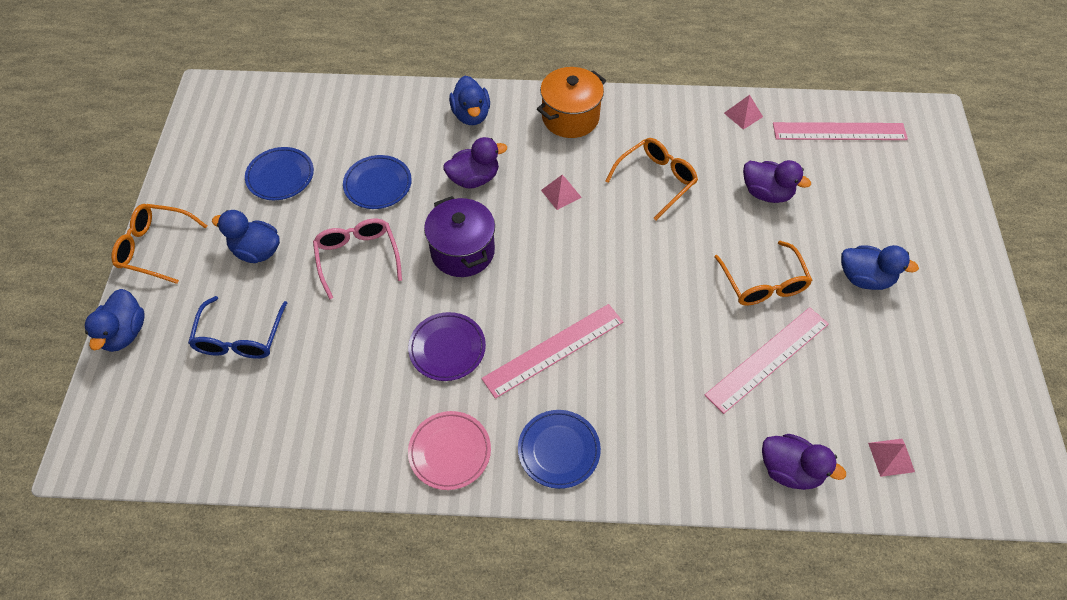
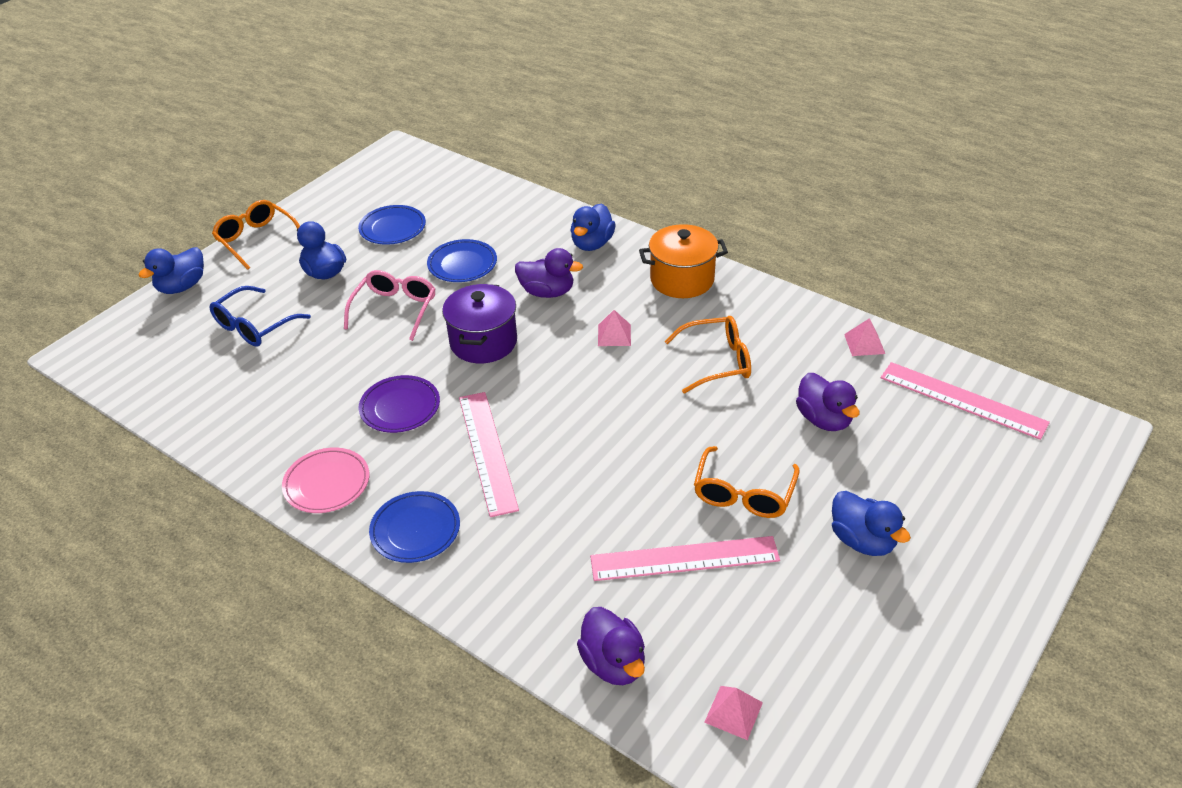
camera: 35 degrees right, 15 degrees down
pink ruler [481,304,623,399] -> pink ruler turned 75 degrees clockwise [459,392,519,517]

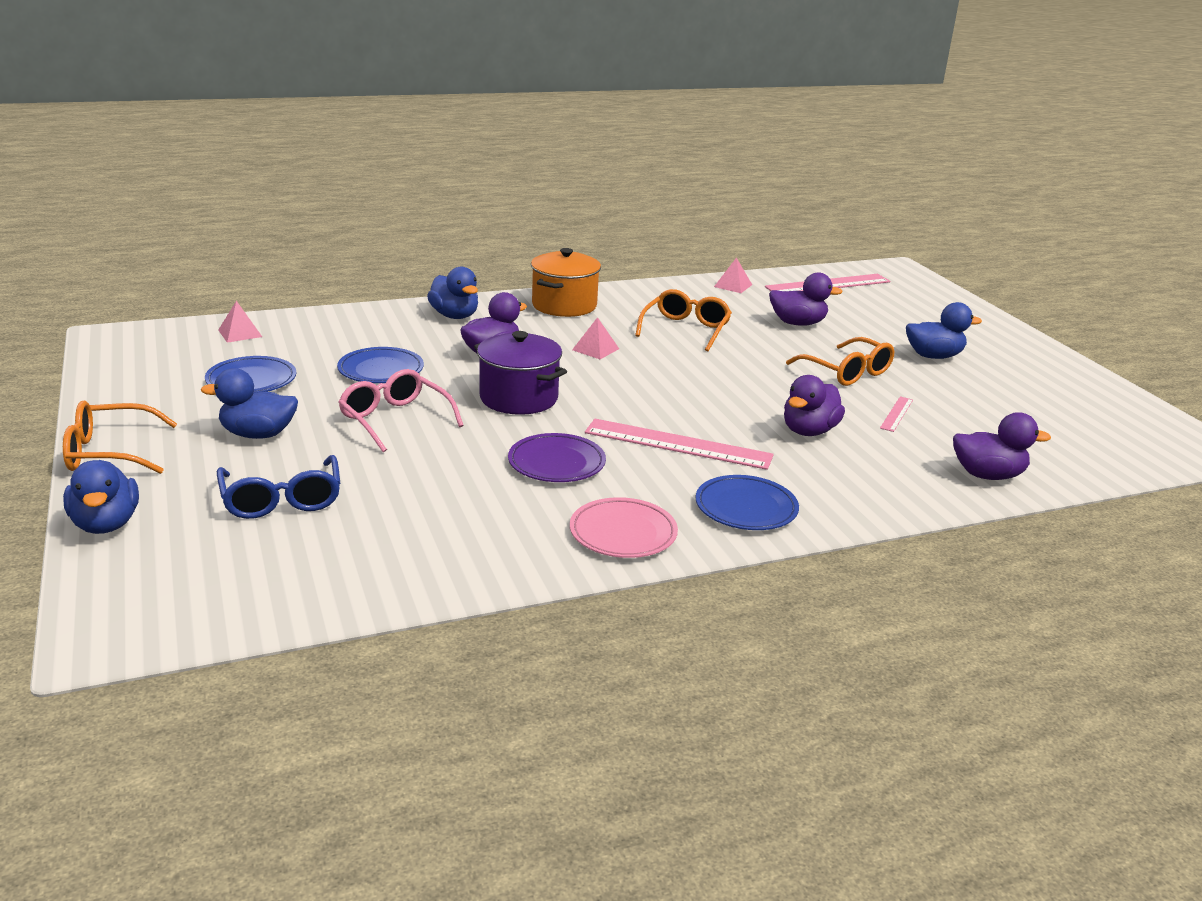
camera: 60 degrees left, 15 degrees down
pink ruler [590,536,780,581] -> pink ruler [880,396,913,432], size x0.47
pink pyramid [704,686,763,740] -> pink pyramid moved to [218,301,262,343]
none -> purple duck [784,375,845,436]

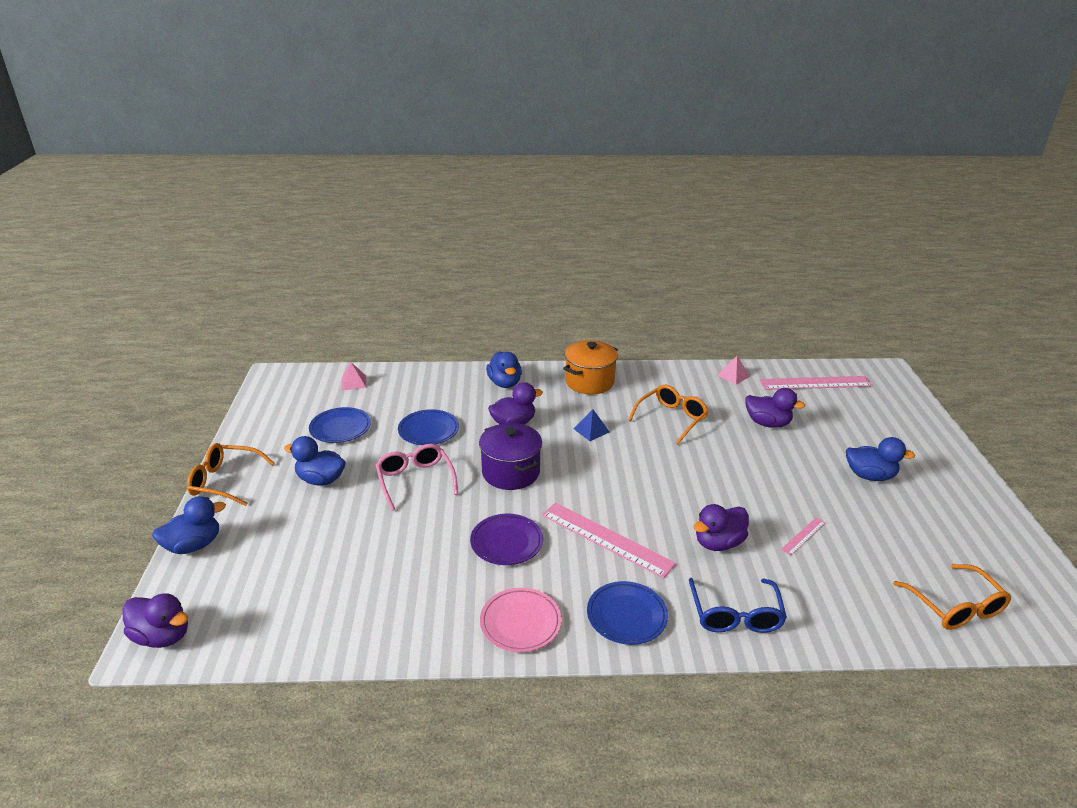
camera: 20 degrees right, 5 degrees up
blue duck [63,460,139,534] -> blue duck turned 120 degrees counterclockwise [152,496,226,554]
blue glasses [217,455,340,519] -> blue glasses moved to [689,578,787,633]
pink pyramid [572,317,619,359] -> blue pyramid [574,409,610,441]
orange glasses [786,337,895,386] -> orange glasses moved to [893,564,1011,630]
purple duck [953,413,1051,480] -> purple duck moved to [122,593,188,648]

